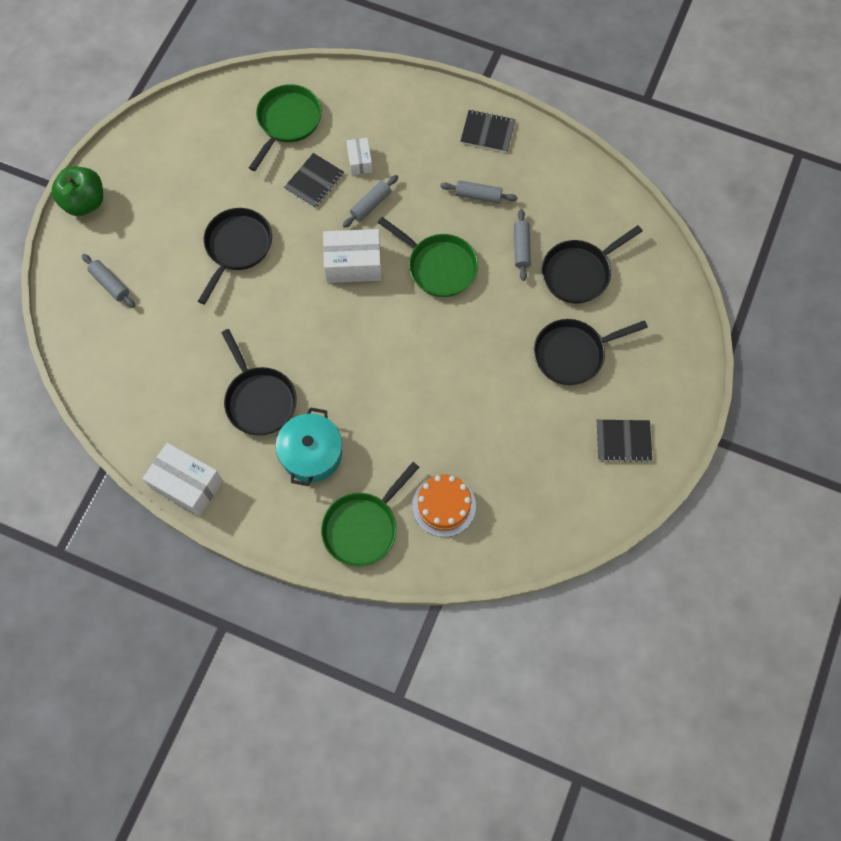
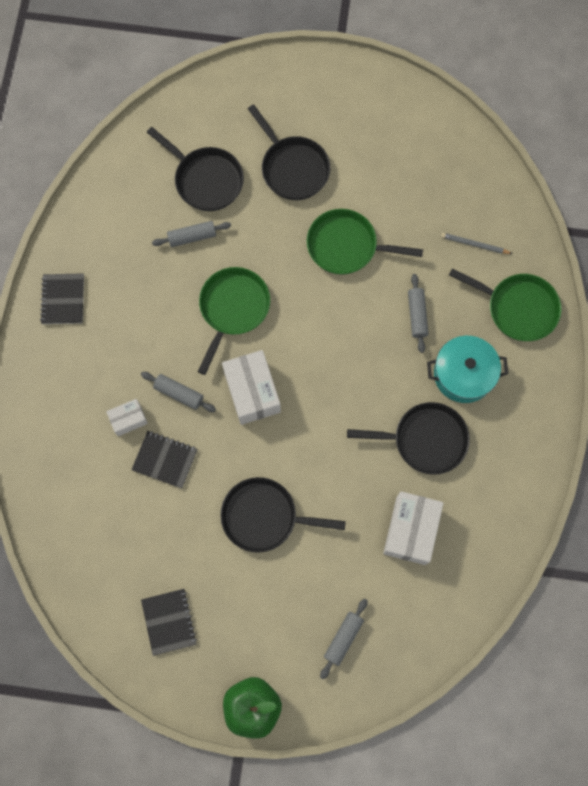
camera: 105 degrees left, 5 degrees up
white box [142,443,223,516] -> white box moved to [383,491,443,565]
black pan [222,329,297,435] -> black pan turned 45 degrees clockwise [347,402,470,475]
green pan [249,84,322,171] -> green pan moved to [307,209,423,275]
orange cake [412,475,476,537] -> grey pencil [441,233,513,254]
grey rolling pin [441,180,517,203] -> grey rolling pin moved to [408,274,429,353]
black notebook [596,420,652,462] -> black notebook moved to [141,589,197,656]

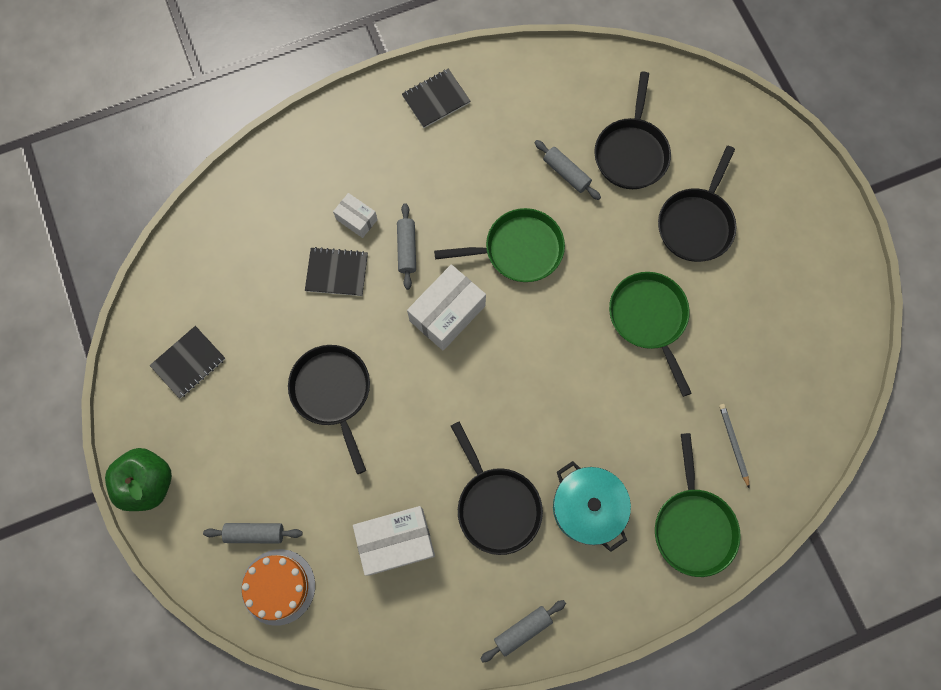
camera: 60 degrees right, 0 degrees up
black notebook [131,431,197,489] -> black notebook turned 75 degrees counterclockwise [305,247,368,296]
grey rolling pin [408,274,429,353] -> grey rolling pin moved to [481,600,566,662]
none -> orange cake [241,549,315,626]

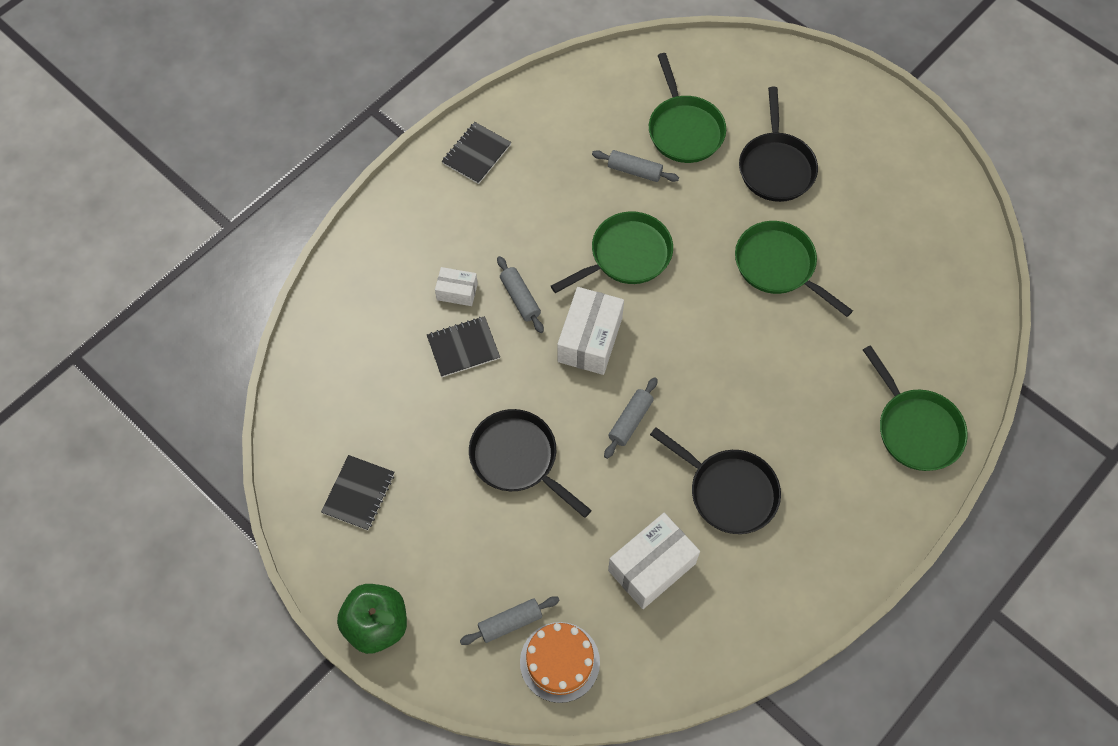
camera: 25 degrees left, 10 degrees down
grey rolling pin [481,600,566,662] -> grey rolling pin moved to [604,377,658,459]
turquoise pot [553,461,631,552] -> none
black pan [594,72,671,189] -> green pan [649,53,726,163]
grey pencil [719,404,750,489] -> none

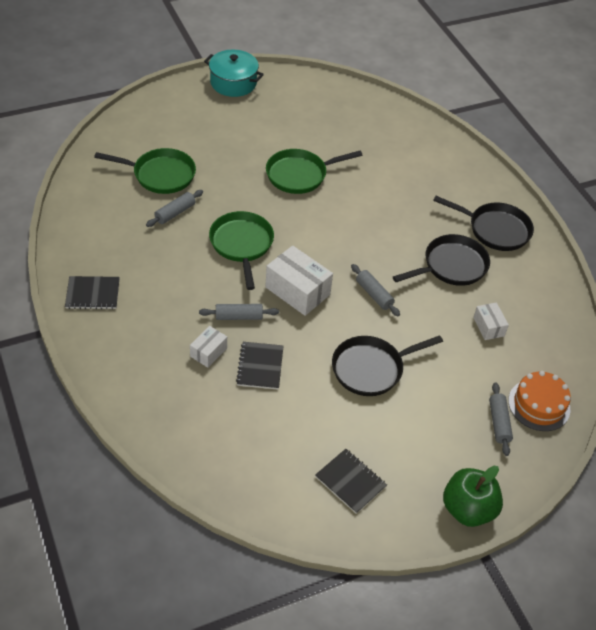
camera: 70 degrees left, 15 degrees down
black notebook [442,122,511,184] -> black notebook turned 60 degrees counterclockwise [65,276,120,309]
white box [608,513,700,609] -> white box [473,302,509,340], size x0.55
black pan [739,87,818,202] -> black pan moved to [433,196,534,251]
green pan [863,345,968,471] -> none
none -> turquoise pot [204,50,264,97]

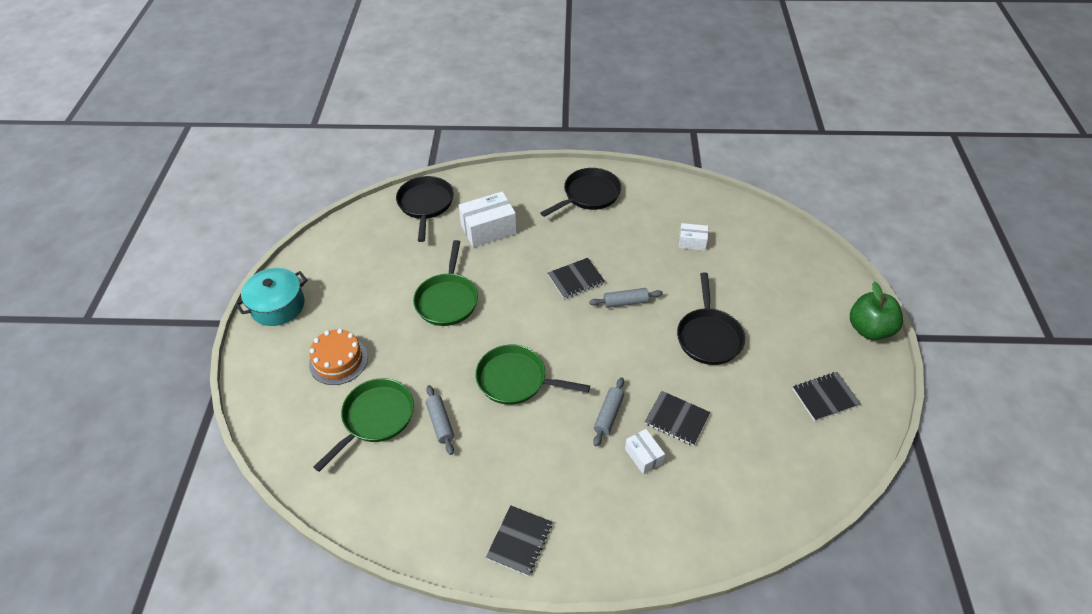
camera: 60 degrees left, 0 degrees up
white box [265,245,333,316] -> white box moved to [458,191,517,247]
black pan [393,234,490,286] -> black pan moved to [396,176,454,242]
grey rolling pin [489,382,513,456] -> none
orange cake [508,371,571,431] -> orange cake moved to [309,329,368,385]
none -> black notebook [548,258,605,299]

